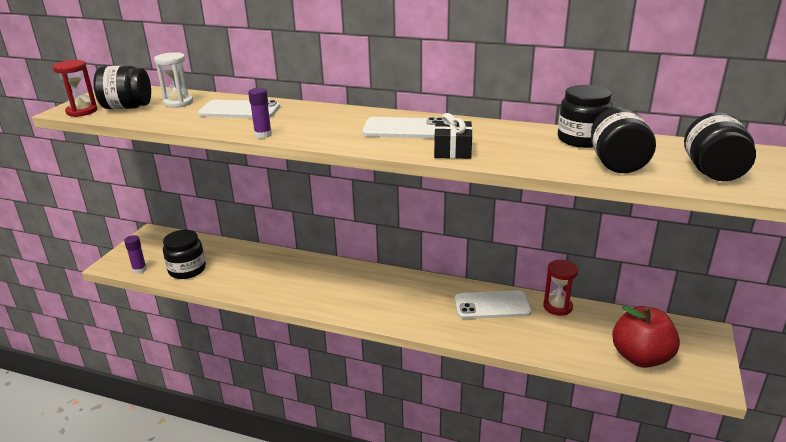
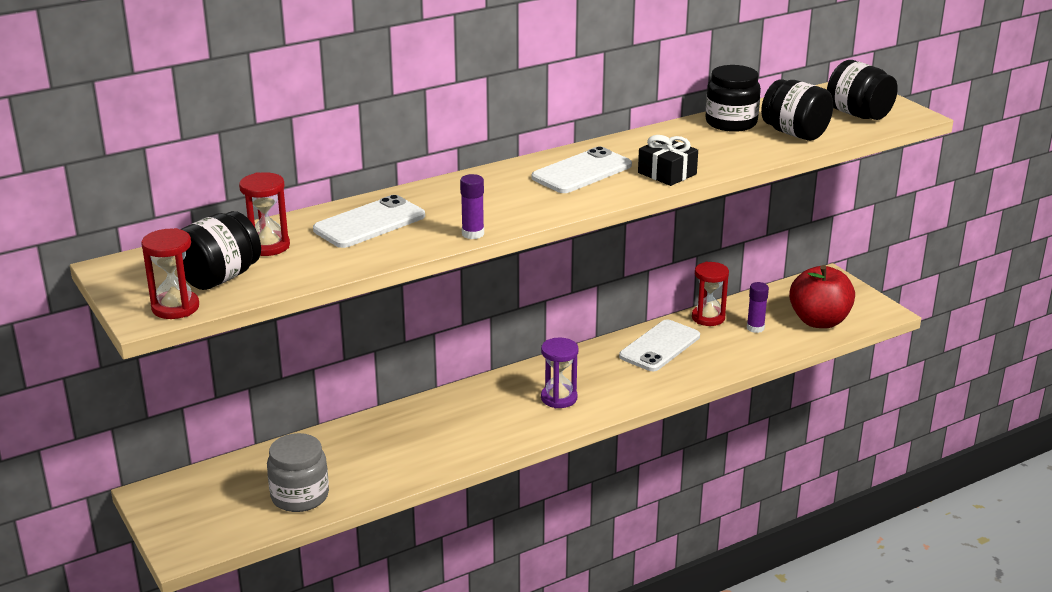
camera: 50 degrees left, 0 degrees up
purple glue stick [124,235,147,274] -> purple glue stick moved to [747,282,769,333]
white hourglass [154,52,193,108] -> red hourglass [239,172,290,256]
black jar [163,230,206,279] -> grey jar [267,433,329,512]
none -> purple hourglass [541,338,579,408]

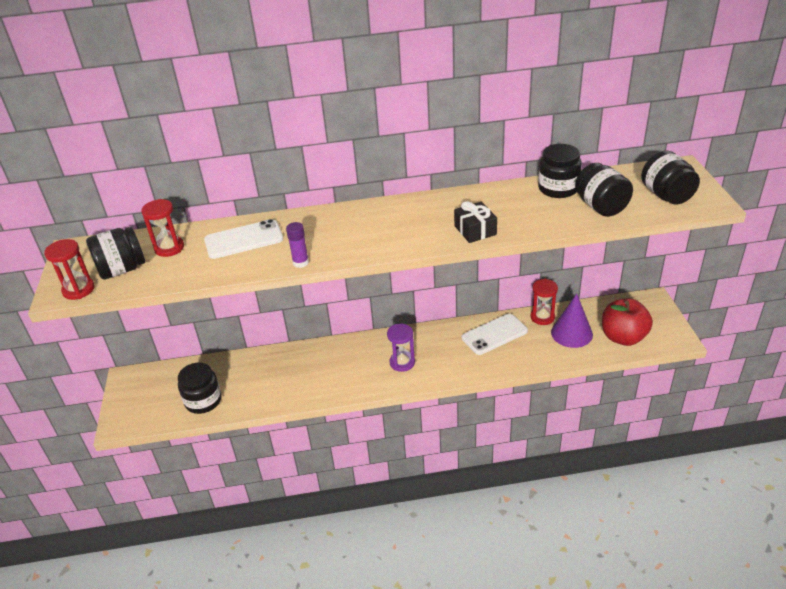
camera: 25 degrees right, 10 degrees up
grey jar [267,433,329,512] -> black jar [178,363,222,414]
white phone [532,146,632,193] -> none
purple glue stick [747,282,769,333] -> purple cone [551,294,593,348]

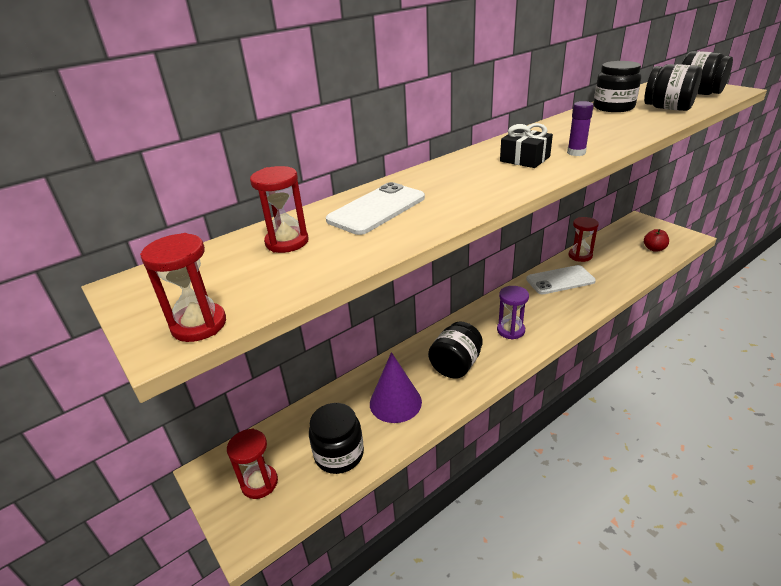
camera: 30 degrees left, 5 degrees down
black jar [86,227,145,280] -> black jar moved to [428,321,483,378]
purple glue stick [286,222,309,268] -> purple glue stick moved to [567,101,594,156]
black gift [454,201,497,243] -> black gift moved to [500,123,553,168]
white phone [462,314,528,355] -> white phone turned 45 degrees clockwise [526,265,596,294]
purple cone [551,294,593,348] -> purple cone moved to [370,352,422,423]
red apple [602,298,653,346] -> red apple [644,229,669,252], size x0.52
none -> red hourglass [227,429,278,499]

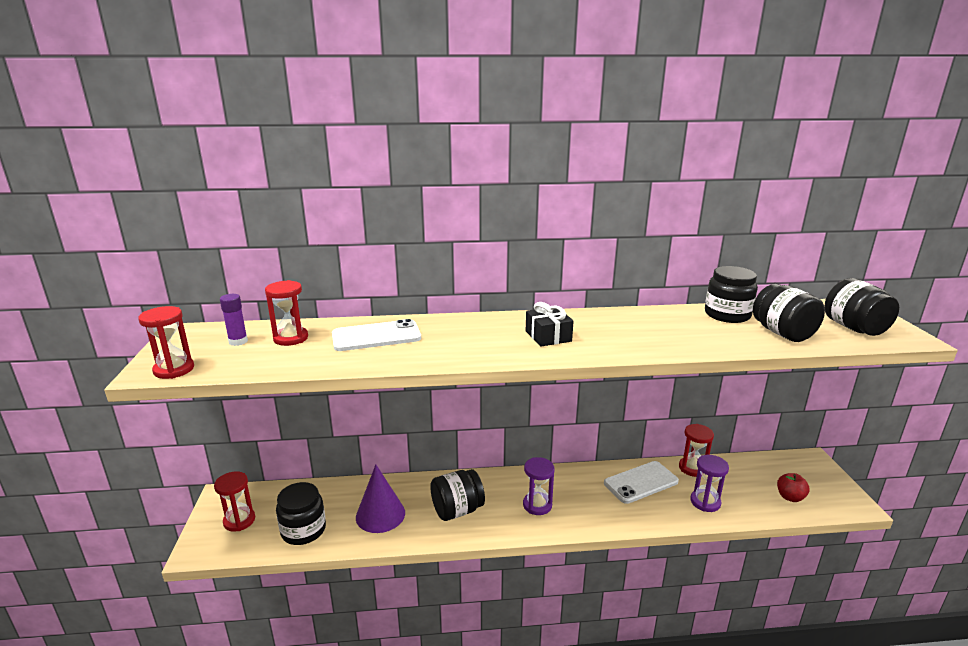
camera: 30 degrees right, 10 degrees down
white phone [526,265,596,294] -> white phone turned 45 degrees counterclockwise [604,461,679,504]
purple glue stick [567,101,594,156] -> purple glue stick moved to [220,294,248,346]
none -> purple hourglass [690,455,729,512]

